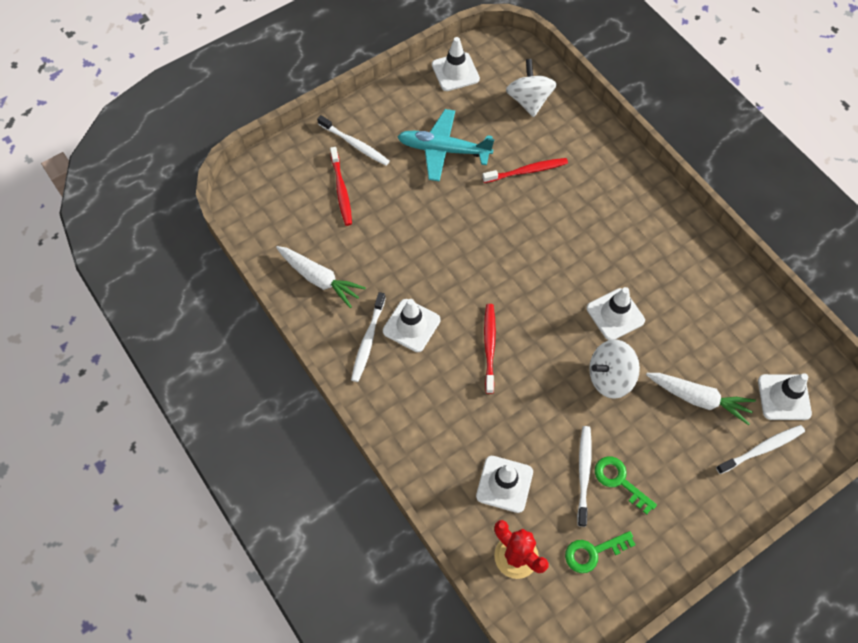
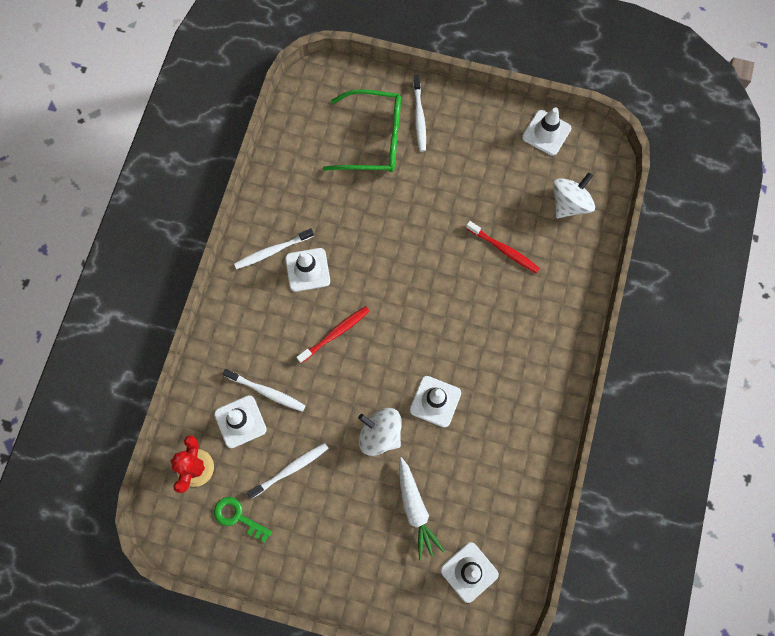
camera: 50 degrees right, 10 degrees up
white carrot [276,246,366,308] -> none
red toothbrush [330,147,352,226] -> green glasses [323,89,401,172]
turquoise plane [397,109,494,182] -> none
green key [595,456,657,514] -> none
white toothbrush [716,425,805,474] -> white toothbrush moved to [223,369,306,412]

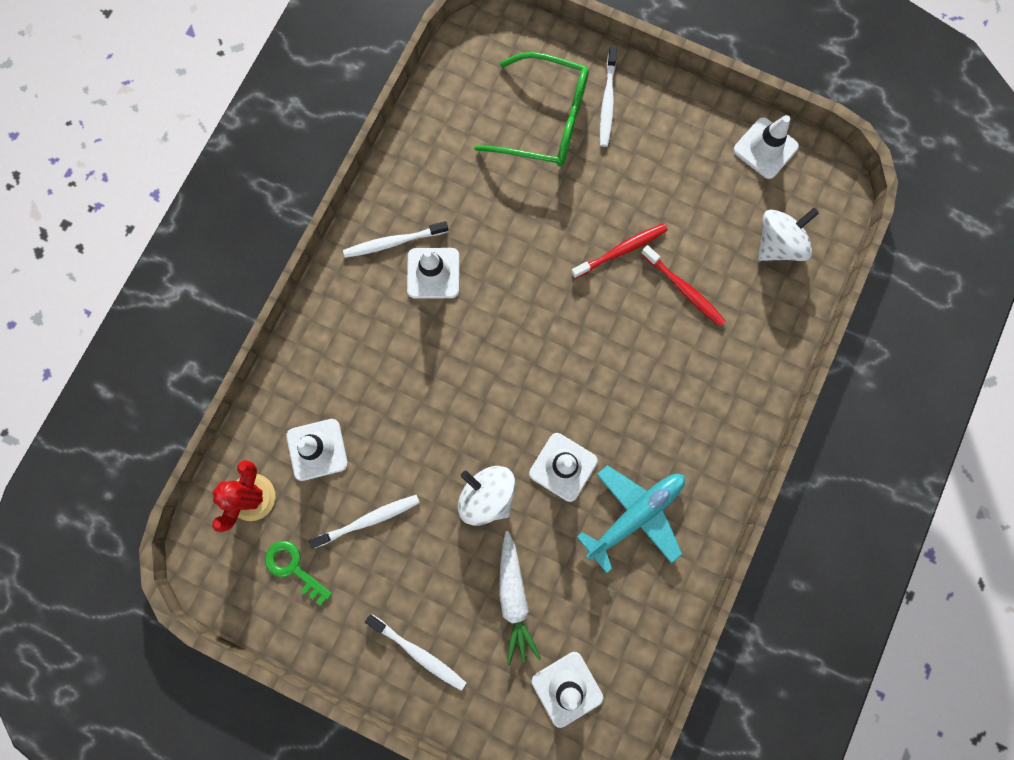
camera: 10 degrees right, 5 degrees up
white toothbrush [223,369,306,412] -> white toothbrush moved to [365,614,466,691]
red toothbrush [296,306,370,363] -> red toothbrush moved to [571,223,668,279]
none -> turquoise plane [577,465,685,573]

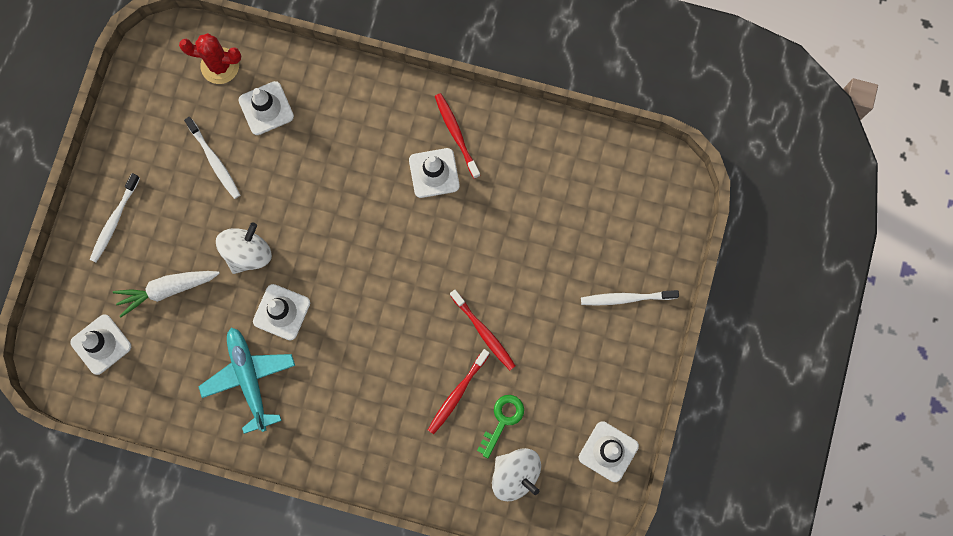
camera: 80 degrees right, 0 degrees up
green key [265,541,332,606] -> green key moved to [477,395,524,458]
white toothbrush [343,221,449,258] -> red toothbrush [435,93,480,179]
green glasses [474,52,589,167] -> none
turquoise plane [577,465,685,573] -> turquoise plane turned 150 degrees counterclockwise [198,327,295,434]

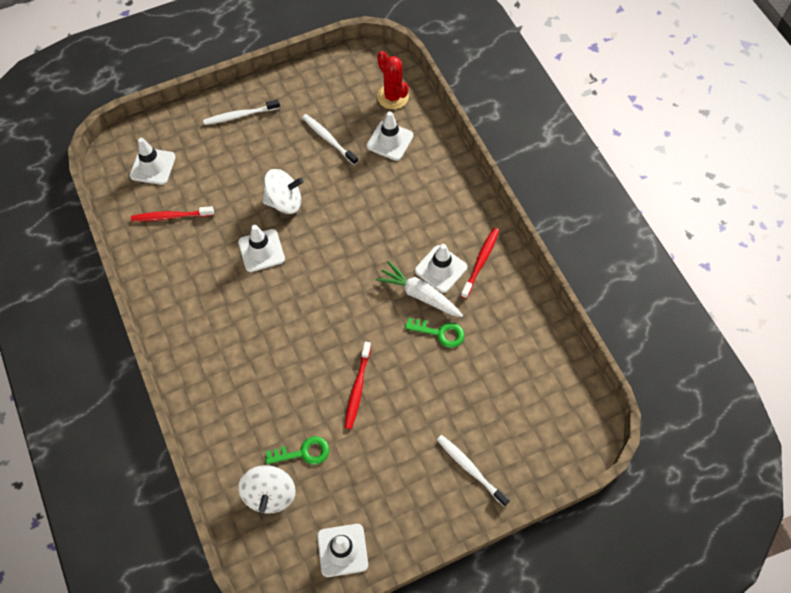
camera: 50 degrees right, 15 degrees down
white carrot [113,271,220,317] -> white carrot moved to [376,261,463,317]
white toothbrush [184,117,240,199] -> white toothbrush turned 120 degrees clockwise [302,114,358,165]
turquoise plane [198,327,295,434] -> none
red toothbrush [428,349,490,434] -> red toothbrush moved to [131,206,214,221]
none -> green key [405,318,464,348]

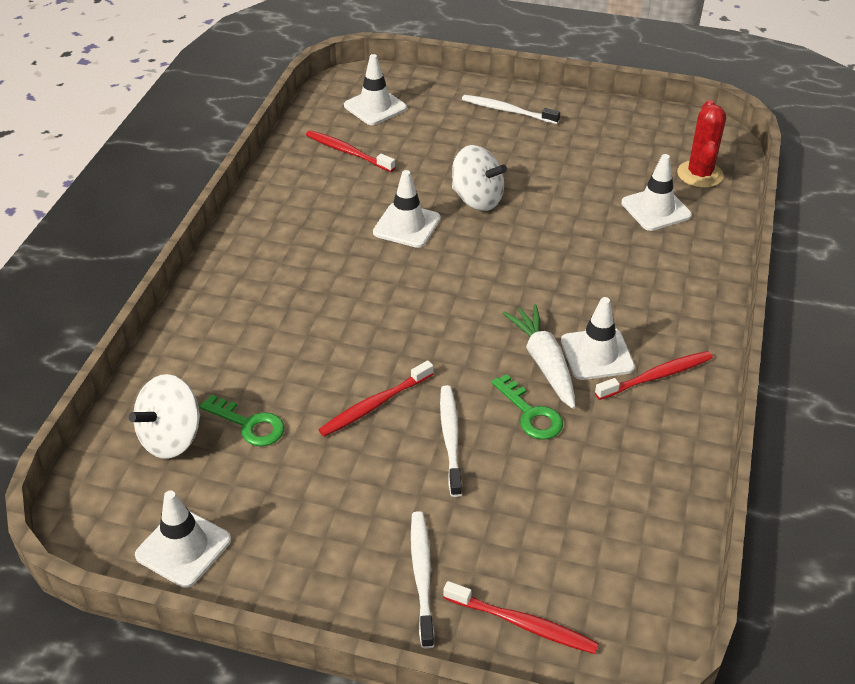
camera: 40 degrees right, 20 degrees down
white toothbrush [302,114,358,165] -> white toothbrush moved to [440,385,462,497]
none -> red toothbrush [443,581,599,654]

